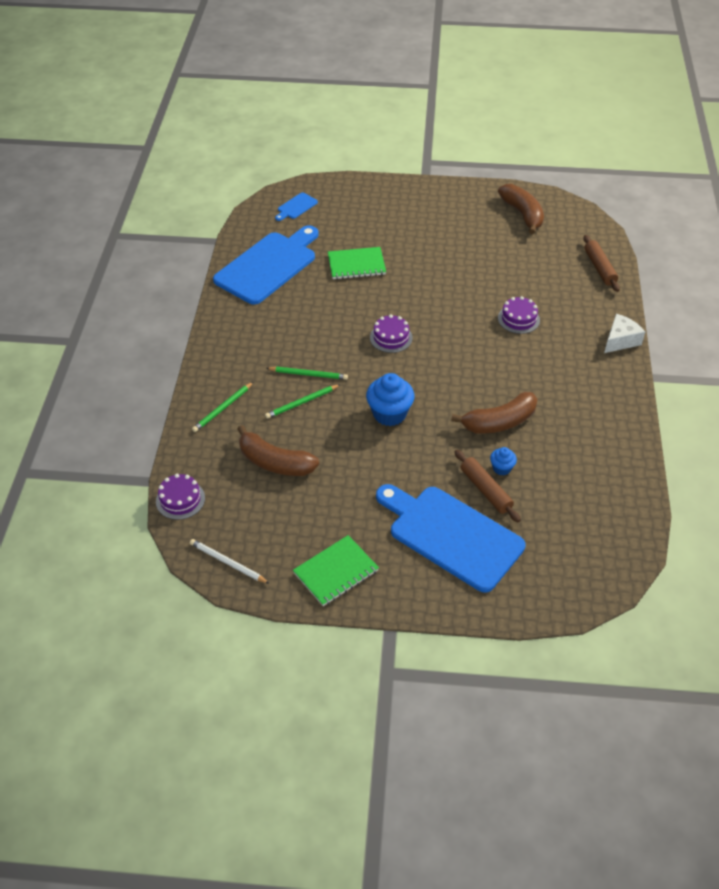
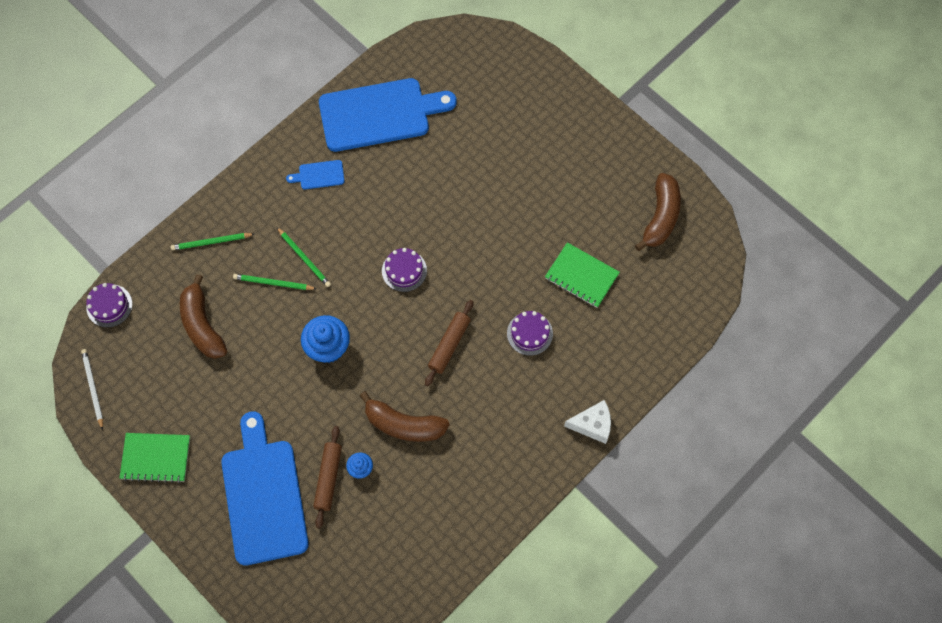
camera: 40 degrees right, 20 degrees up
blue cutting board [275,192,318,221] -> blue cutting board moved to [286,160,344,189]
green notebook [328,247,386,279] -> green notebook moved to [545,242,620,308]
brown rolling pin [583,235,620,292] -> brown rolling pin moved to [425,300,473,386]

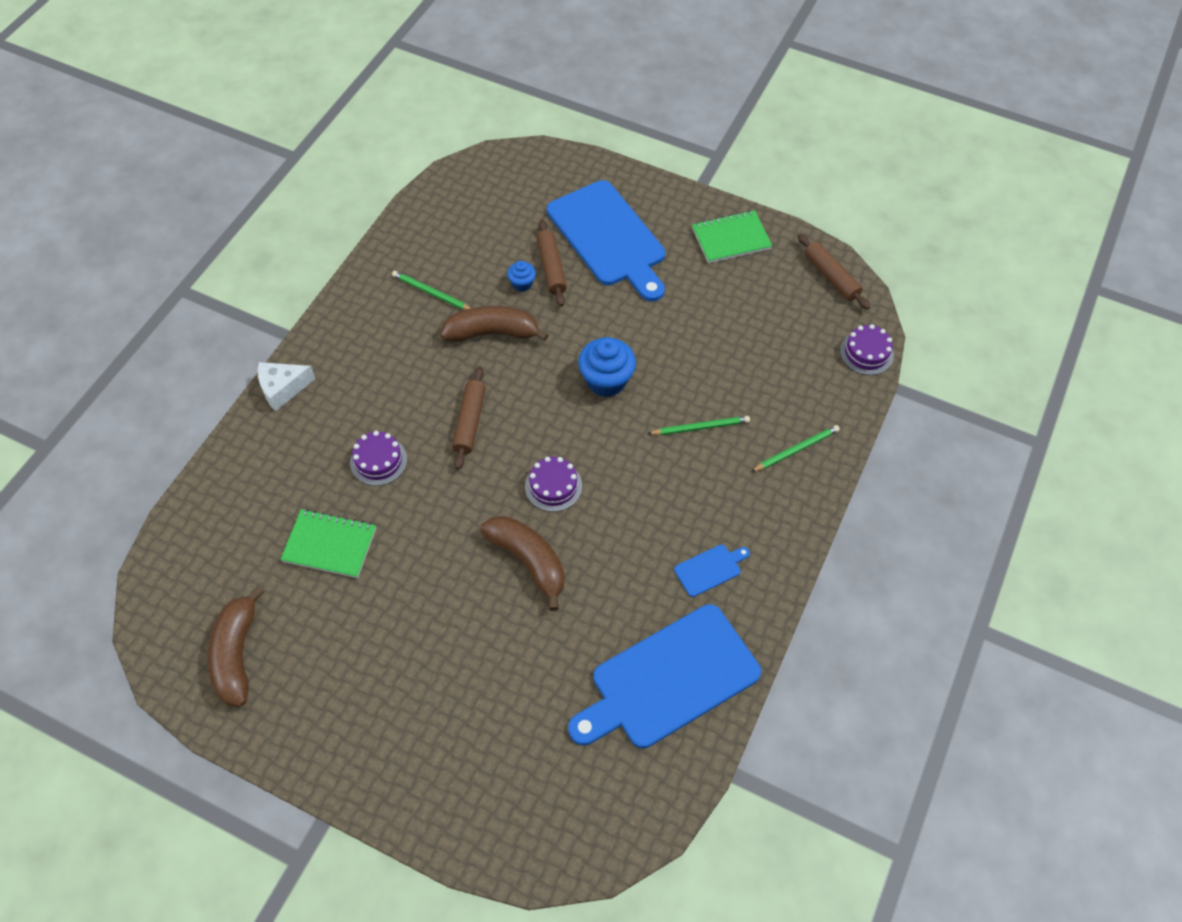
camera: 160 degrees right, 10 degrees down
white pencil [81,349,103,430] -> brown rolling pin [798,234,870,310]
brown banana [180,274,227,359] -> brown banana moved to [480,516,565,611]
green pencil [277,227,331,287] -> green pencil moved to [392,271,471,310]

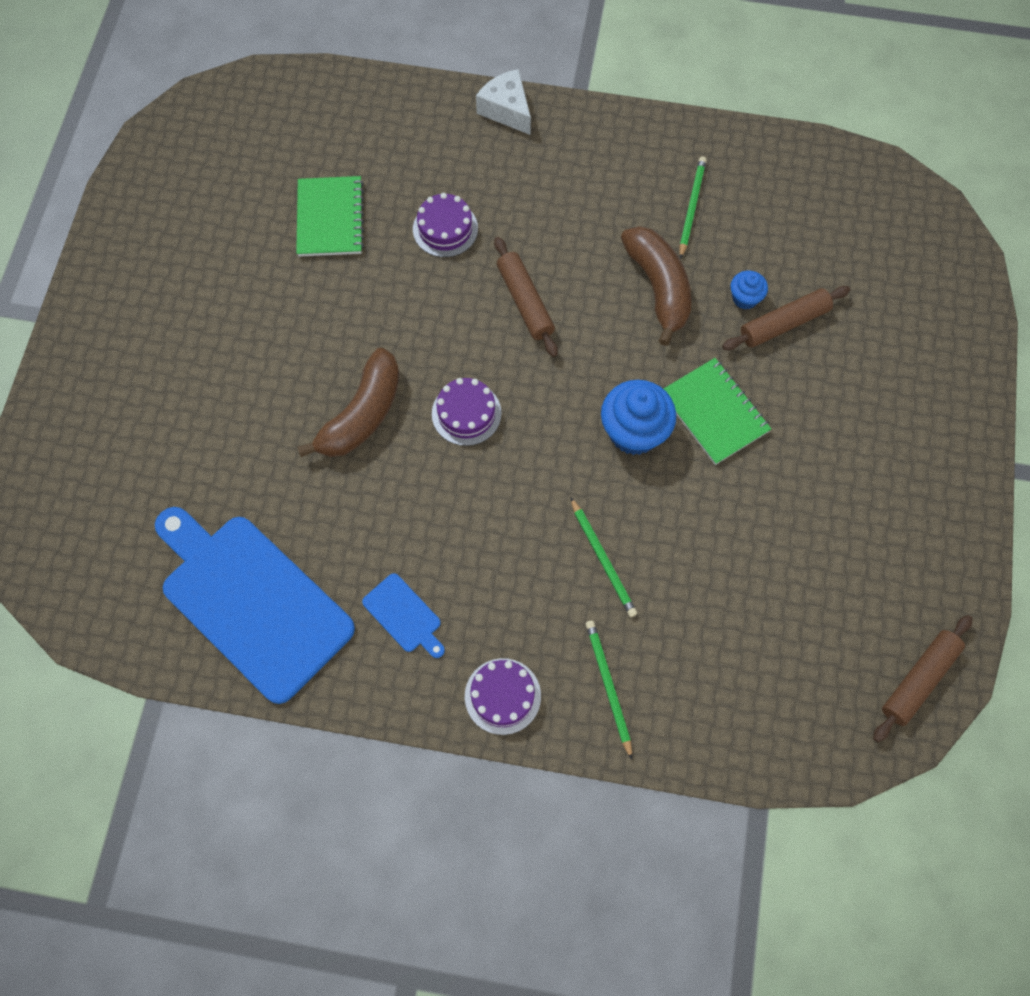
camera: 75 degrees right, 10 degrees up
brown banana [207,586,264,707] -> none
brown rolling pin [452,367,486,470] -> brown rolling pin turned 75 degrees clockwise [494,237,558,357]
blue cutting board [547,180,665,302] -> none
green notebook [692,210,773,263] -> green notebook moved to [663,358,771,465]
green pencil [751,425,840,472] -> green pencil turned 150 degrees counterclockwise [586,620,632,760]
purple cake [840,324,894,375] -> purple cake moved to [465,658,541,735]

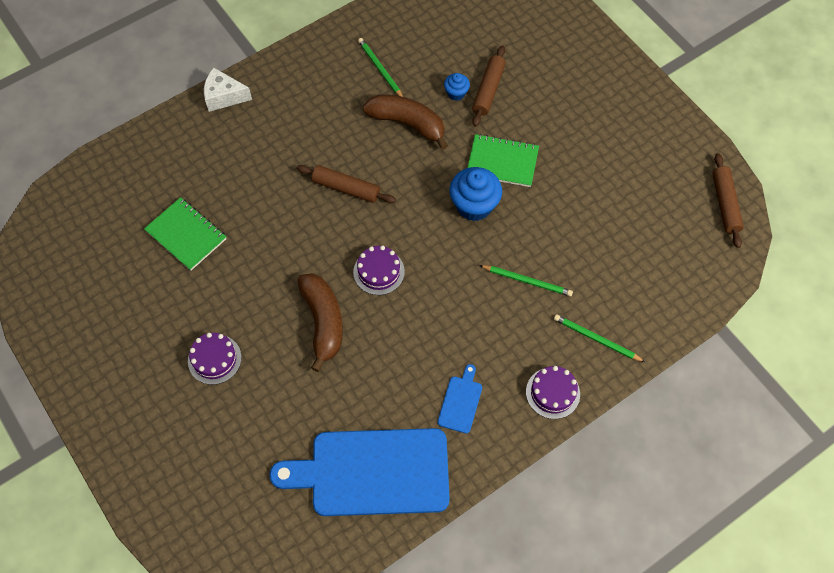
camera: 45 degrees left, 5 degrees down
blue cutting board [362,573,445,658] -> blue cutting board turned 75 degrees counterclockwise [438,364,482,434]
purple cake [413,193,478,257] -> purple cake moved to [188,333,242,385]

